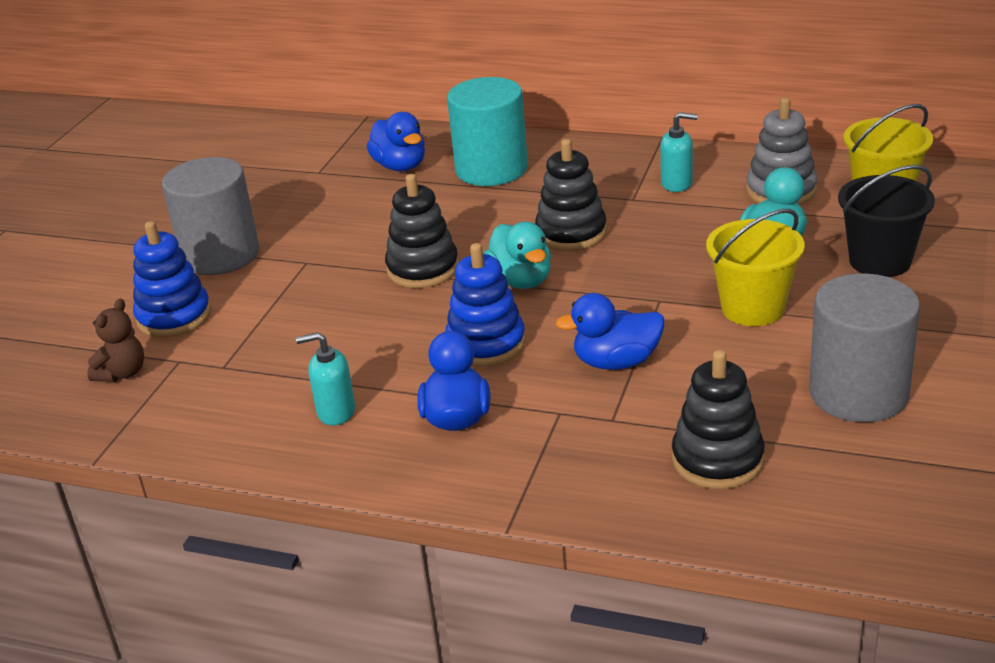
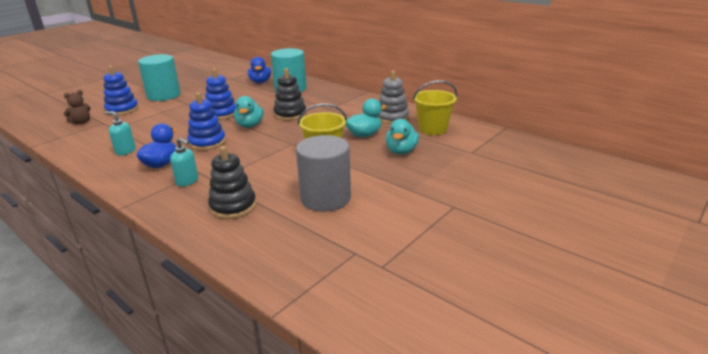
camera: 20 degrees right, 5 degrees down
grey cylinder [162,157,259,275] -> turquoise cylinder [138,54,181,101]
black stacking toy [385,174,459,288] -> blue stacking toy [205,68,236,120]
blue duck [556,293,664,370] -> none
turquoise soap dispenser [660,112,698,192] -> turquoise soap dispenser moved to [170,138,198,186]
black bucket [838,165,935,277] -> turquoise duck [386,119,419,155]

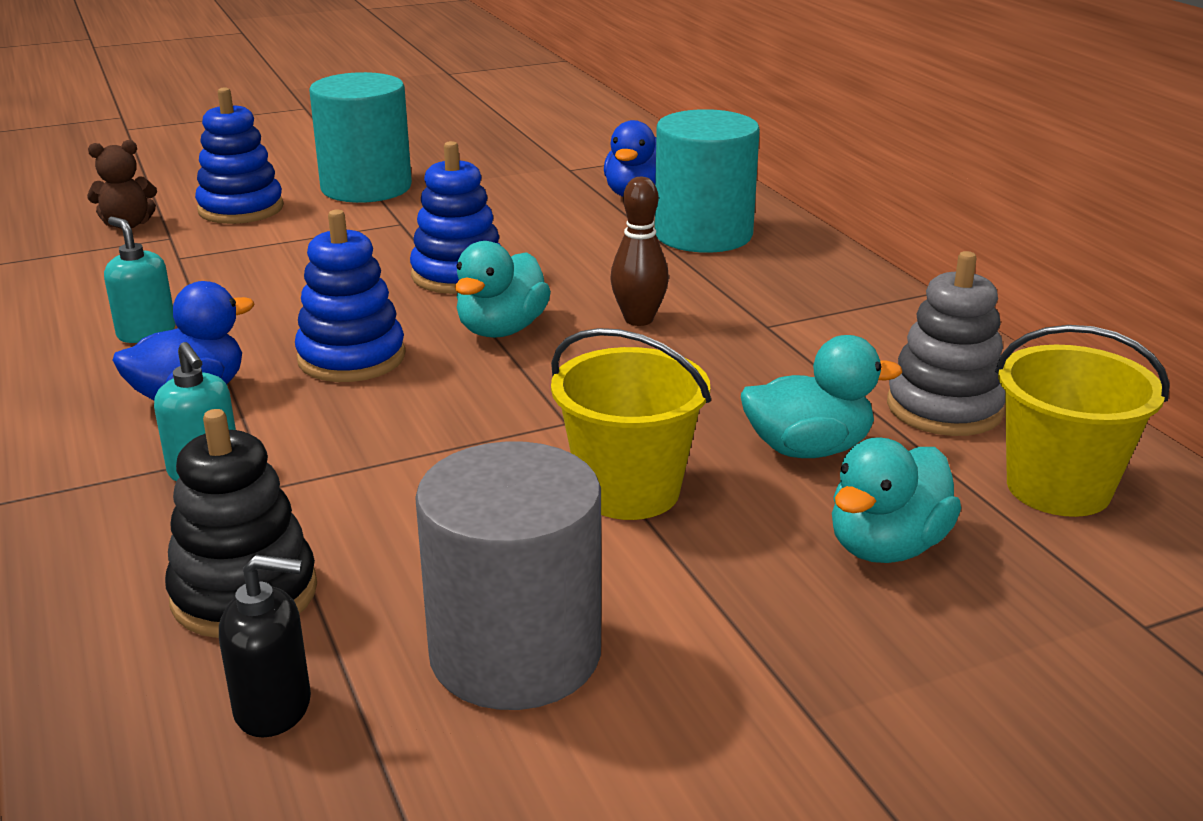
camera: 25 degrees right, 0 degrees up
black stacking toy [273,68,306,121] -> brown bowling pin [610,177,669,326]
none -> black soap dispenser [219,555,311,738]

